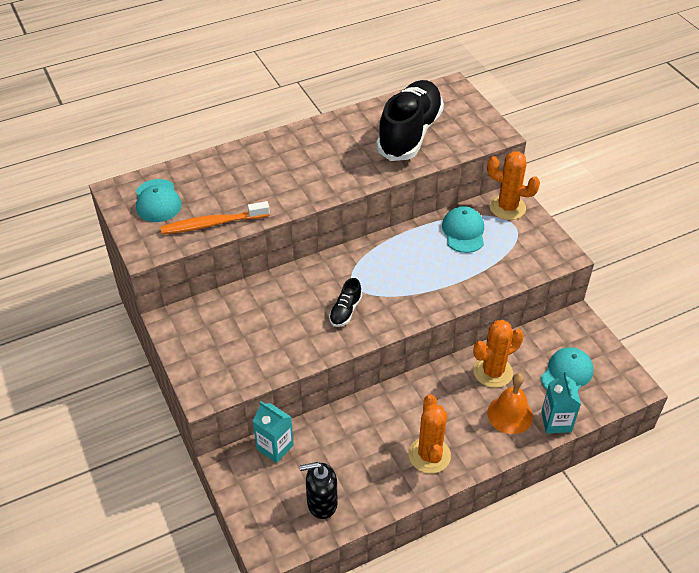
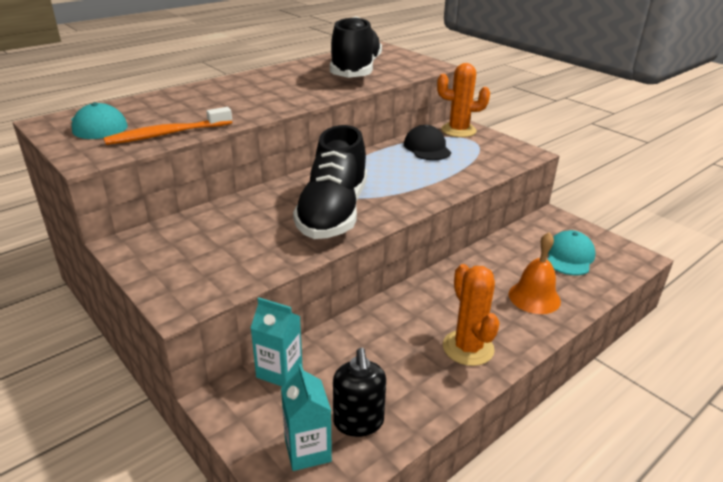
camera: 15 degrees left, 15 degrees down
black soap dispenser [300,462,338,519] -> black soap dispenser turned 75 degrees counterclockwise [333,348,386,437]
black shoe [329,278,362,327] -> black shoe [293,125,367,239], size x2.39
turquoise cap [442,206,484,253] -> black cap [404,125,451,160]
orange cactus [473,320,524,388] -> none
turquoise carton [541,372,581,433] -> turquoise carton moved to [281,364,332,471]

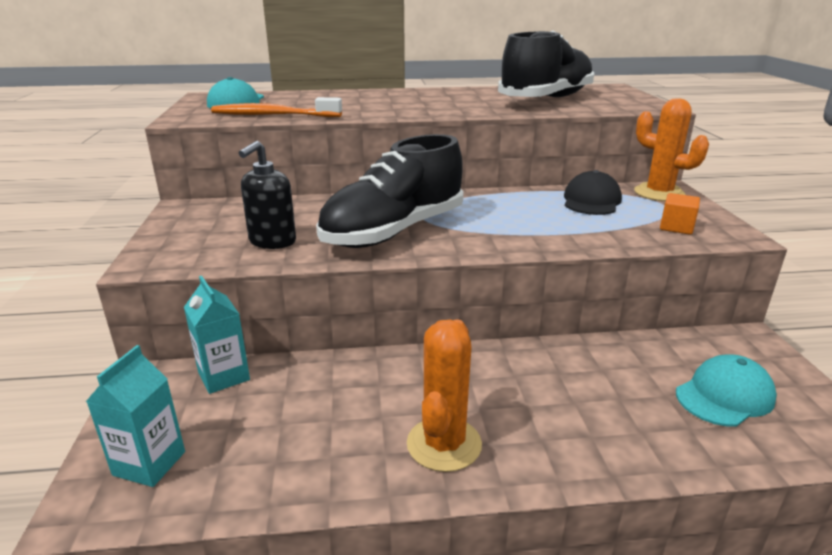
camera: 35 degrees right, 5 degrees down
black soap dispenser [333,348,386,437] -> black soap dispenser moved to [239,141,296,249]
orange bell [509,232,561,314] -> none
none -> orange cube [660,193,700,235]

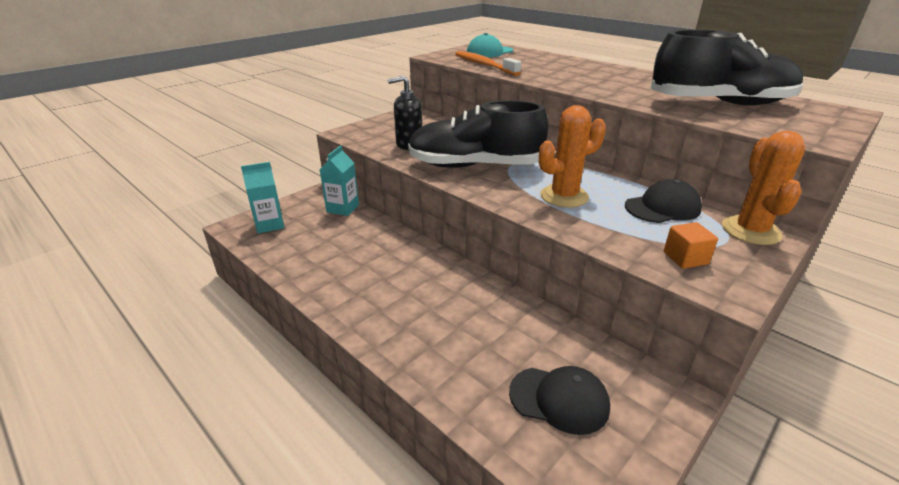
camera: 50 degrees right, 5 degrees up
orange cactus [407,320,482,472] -> orange cactus moved to [539,105,606,208]
turquoise cap [676,355,777,427] -> black cap [509,366,610,435]

